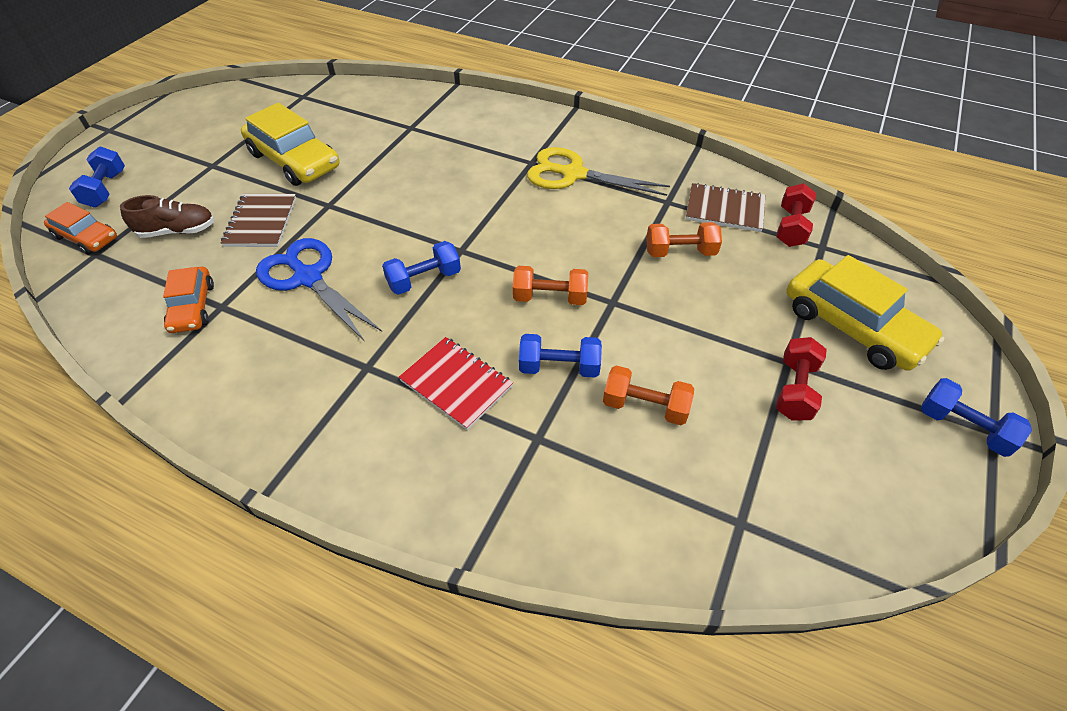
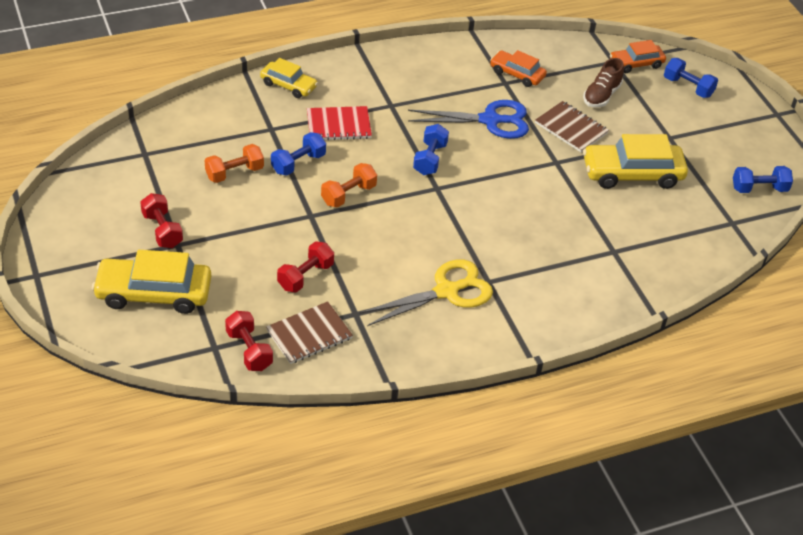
camera: 130 degrees right, 5 degrees down
orange dumbbell [646,222,722,257] -> red dumbbell [277,241,334,292]
blue dumbbell [921,378,1032,457] -> blue dumbbell moved to [733,166,793,193]
none -> yellow car [260,58,318,98]

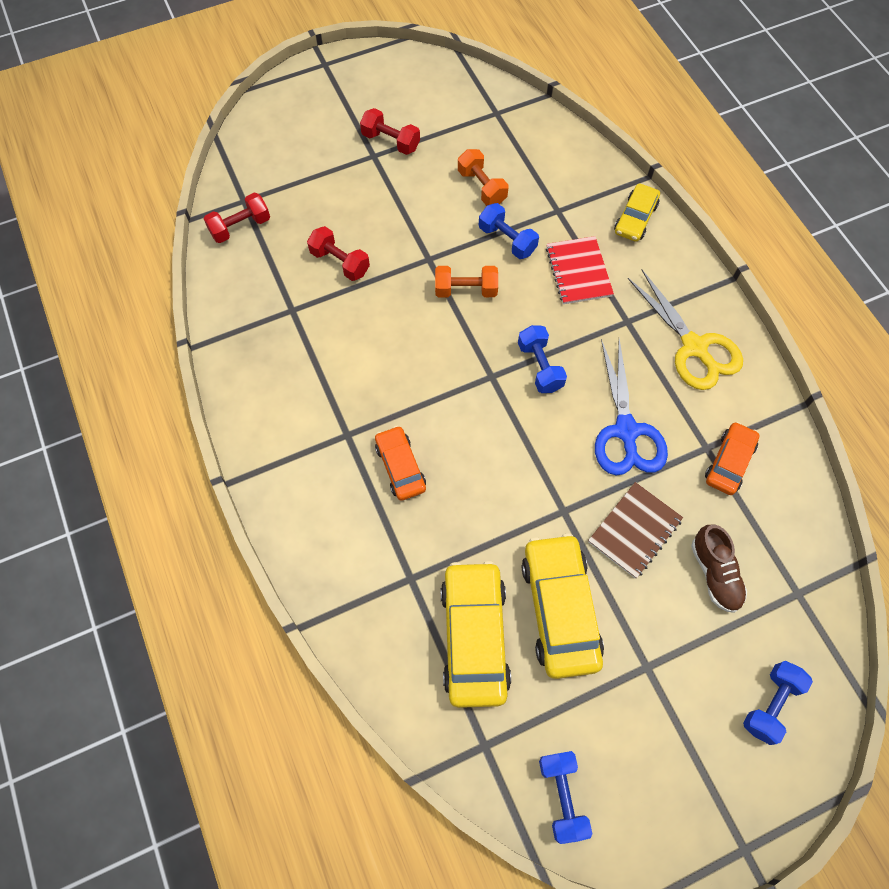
camera: 90 degrees right, 20 degrees up
yellow car [92,250,211,314] -> yellow car moved to [440,561,511,708]
red dumbbell [140,193,183,248] -> red dumbbell turned 60 degrees clockwise [360,108,420,155]
brown notebook [266,301,353,364] -> none
orange dumbbell [321,163,377,208] -> orange dumbbell turned 45 degrees counterclockwise [435,266,498,298]
yellow scissors [360,259,493,326] -> yellow scissors moved to [628,270,743,390]
blue dumbbell [413,124,449,175] -> blue dumbbell turned 60 degrees clockwise [518,325,567,393]
brown shoe [583,58,624,107] -> brown shoe turned 135 degrees counterclockwise [691,525,747,613]
orange car [610,40,666,73] -> orange car moved to [375,426,426,501]

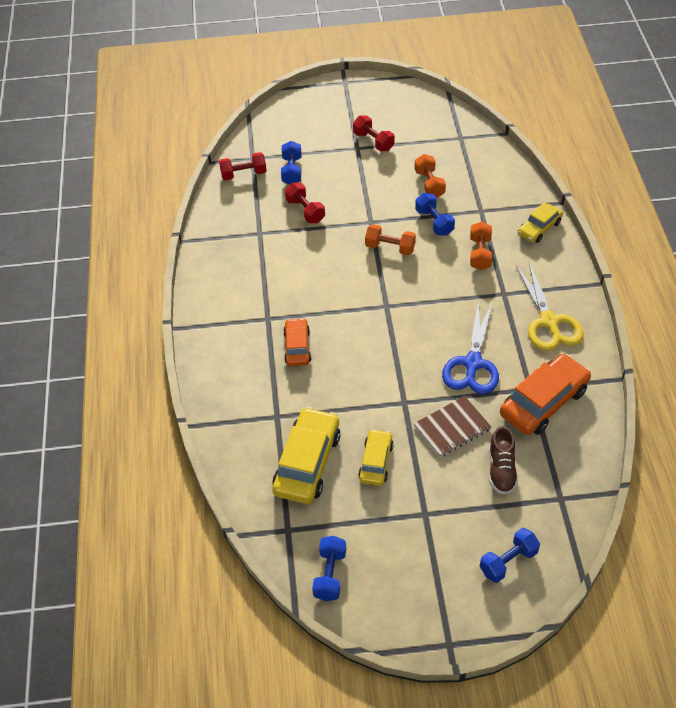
camera: 20 degrees right, 15 degrees down
blue dumbbell [518,325,567,393] -> blue dumbbell moved to [281,141,301,184]
yellow car [522,533,604,679] -> yellow car [358,429,394,486], size x0.59
red notebook [546,236,614,304] -> orange dumbbell [470,222,492,270]
orange car [705,422,760,495] -> orange car [500,354,591,435], size x1.70

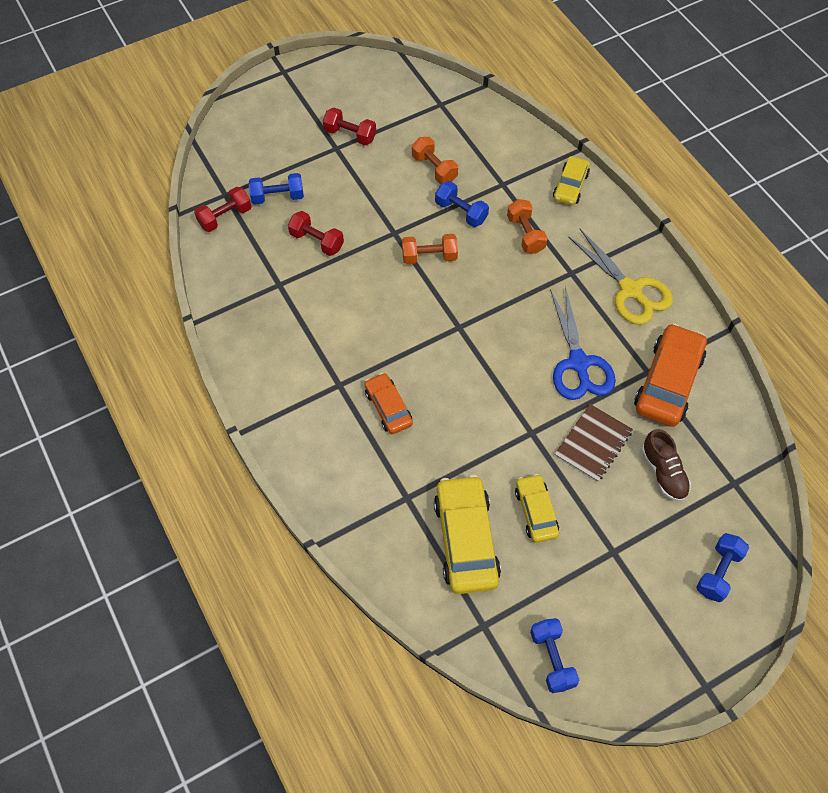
camera: 25 degrees left, 10 degrees up
blue dumbbell [281,141,301,184] -> blue dumbbell turned 75 degrees counterclockwise [249,173,304,205]

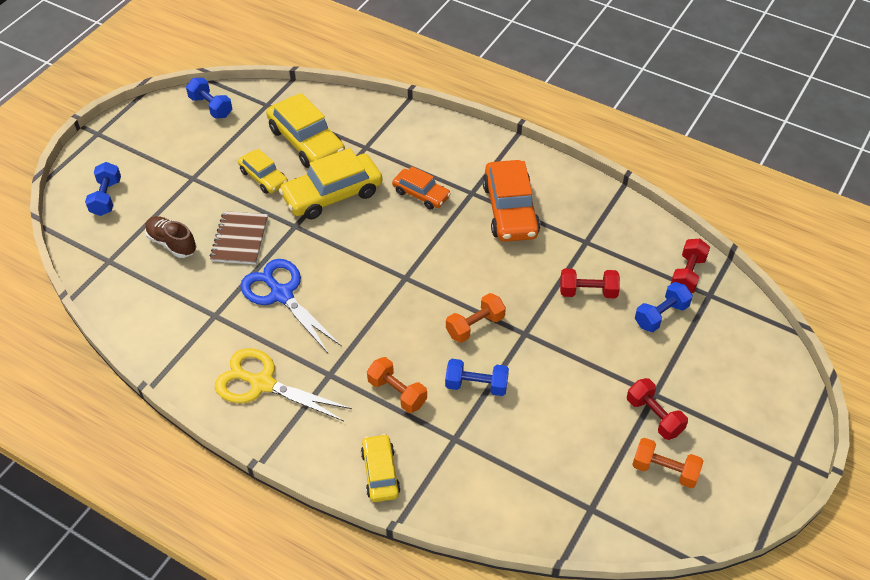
camera: 150 degrees right, 10 degrees down
red dumbbell [323,107,376,146] -> red dumbbell turned 60 degrees clockwise [627,378,688,440]
orange dumbbell [412,137,458,184] -> orange dumbbell moved to [632,438,703,488]
orange car [634,323,707,427] -> orange car moved to [483,160,540,242]
none -> yellow car [279,148,383,220]

